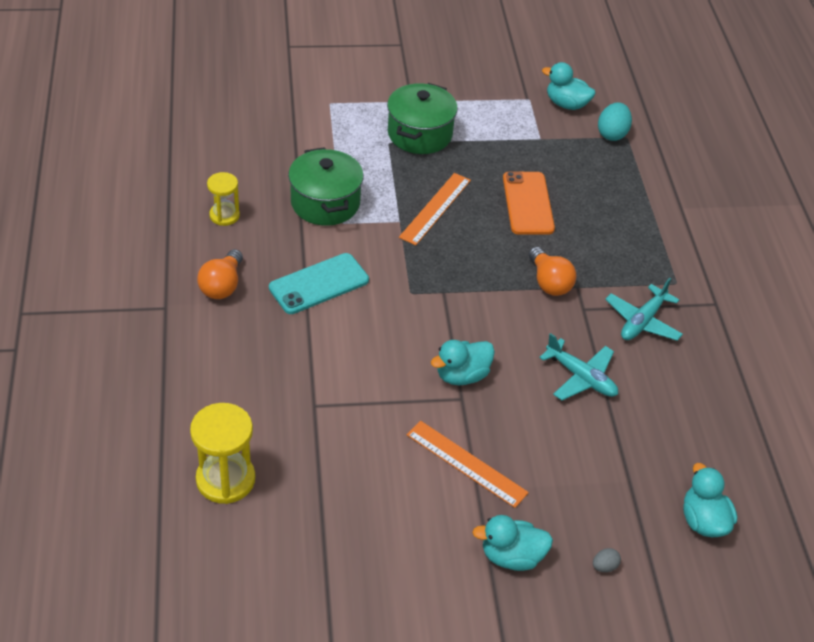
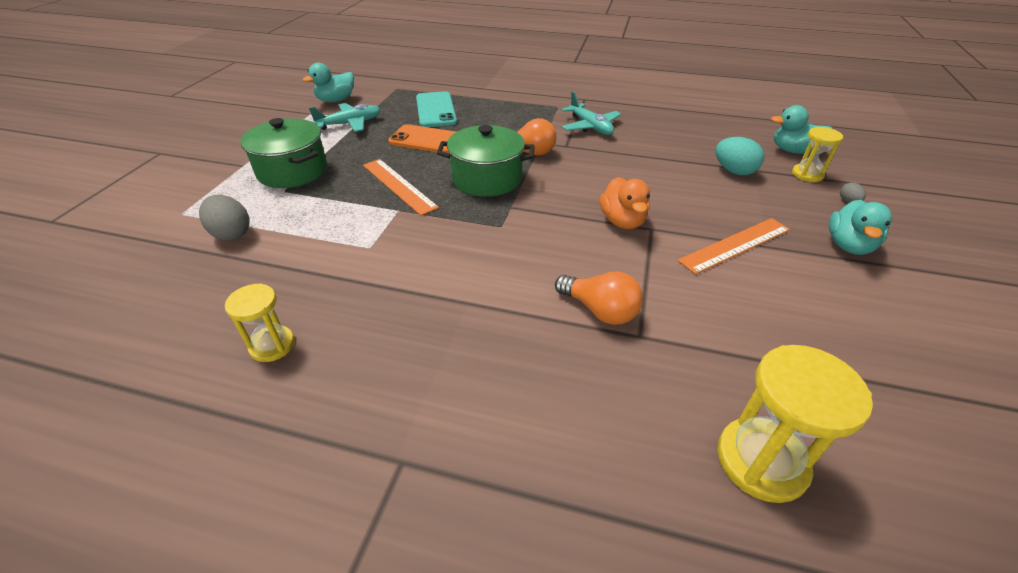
camera: 65 degrees left, 5 degrees down
orange light bulb [197,249,243,299] -> orange light bulb moved to [555,272,643,325]
turquoise phone [269,253,369,314] -> turquoise phone moved to [416,91,457,127]
green pot [288,147,364,226] -> green pot moved to [437,125,535,197]
turquoise duck [431,340,495,385] -> orange duck [600,177,650,229]
turquoise plane [539,333,618,400] -> turquoise plane moved to [309,103,381,132]
turquoise egg [598,102,632,141] -> turquoise egg moved to [716,137,764,175]
none -> grey egg [199,195,250,241]
none -> yellow hourglass [792,127,843,182]

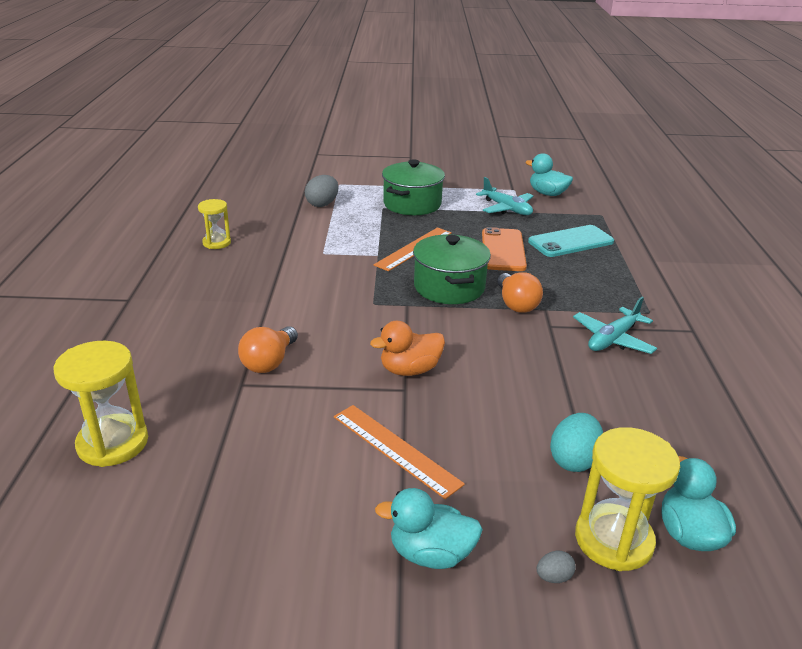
camera: 75 degrees right, 10 degrees down
yellow hourglass [792,127,843,182] -> yellow hourglass [575,427,680,571], size x1.64

